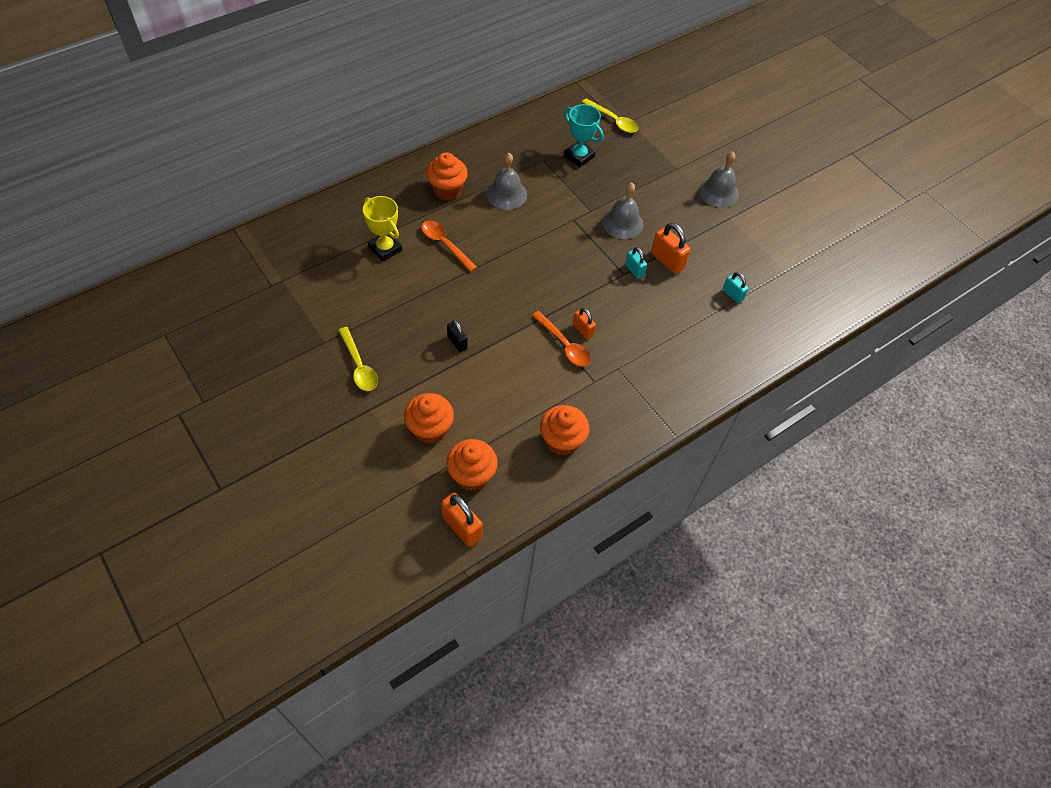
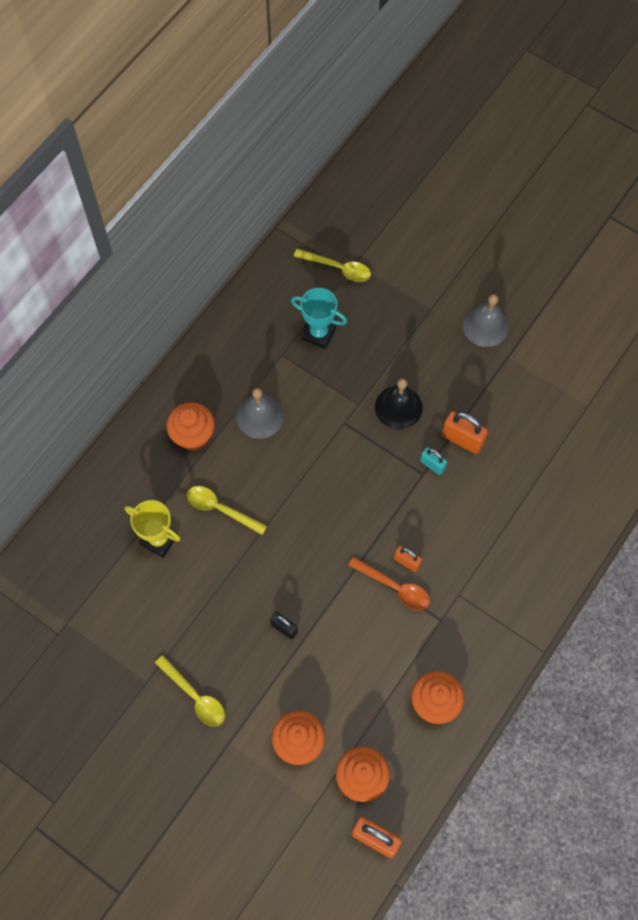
camera: 15 degrees left, 10 degrees up
orange spoon [421,221,477,272] -> yellow spoon [187,486,267,535]
grey bell [602,182,644,239] -> black bell [375,378,422,430]
turquoise padlock [723,272,749,303] -> none

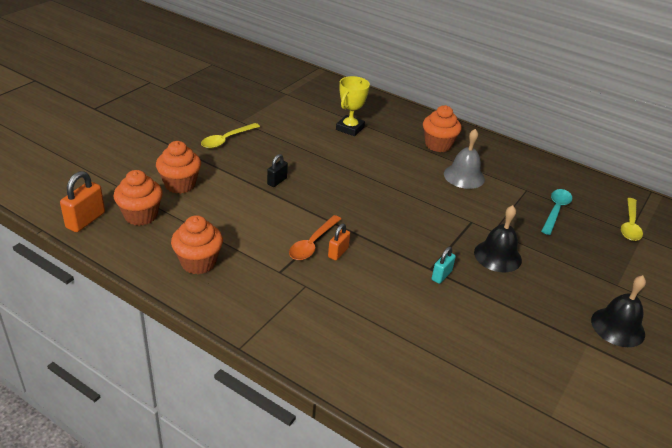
camera: 85 degrees right, 30 degrees down
yellow spoon [187,486,267,535] -> none
turquoise trophy [291,288,347,349] -> turquoise spoon [541,189,572,235]
orange padlock [442,411,488,454] -> none
grey bell [463,294,509,347] -> black bell [591,275,646,347]

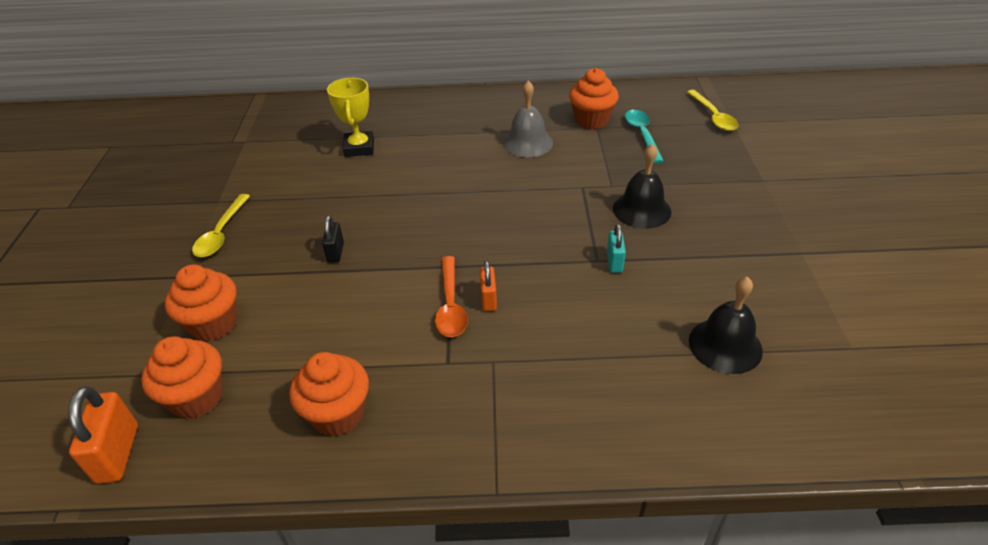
camera: 30 degrees left, 5 degrees up
orange cupcake [423,105,461,152] -> orange cupcake moved to [569,68,619,129]
black bell [591,275,646,347] -> black bell moved to [689,276,763,374]

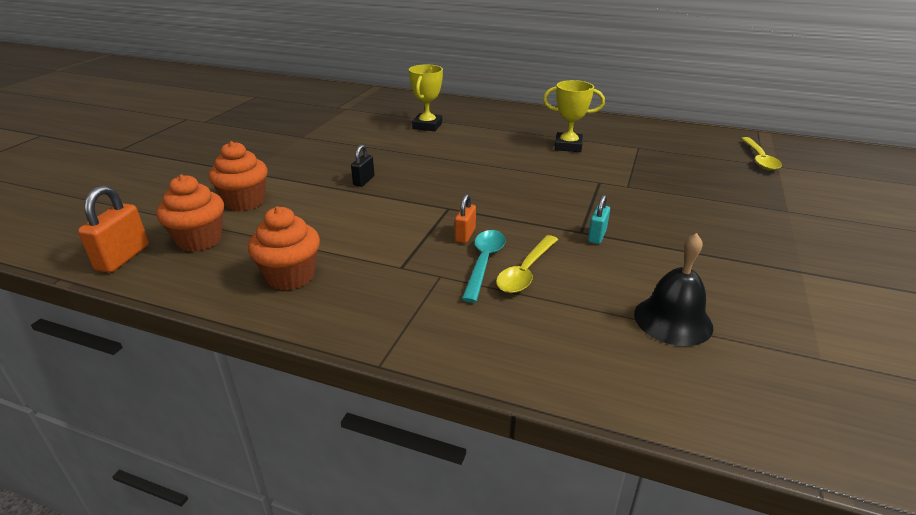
camera: 20 degrees right, 10 degrees down
yellow spoon [192,194,250,257] -> yellow spoon moved to [496,235,558,293]
orange spoon [435,256,468,337] -> none
grey bell [503,81,553,157] -> yellow trophy [543,80,605,152]
orange cupcake [569,68,619,129] -> none
black bell [613,144,671,229] -> none
turquoise spoon [625,110,664,164] -> turquoise spoon moved to [462,230,506,303]

